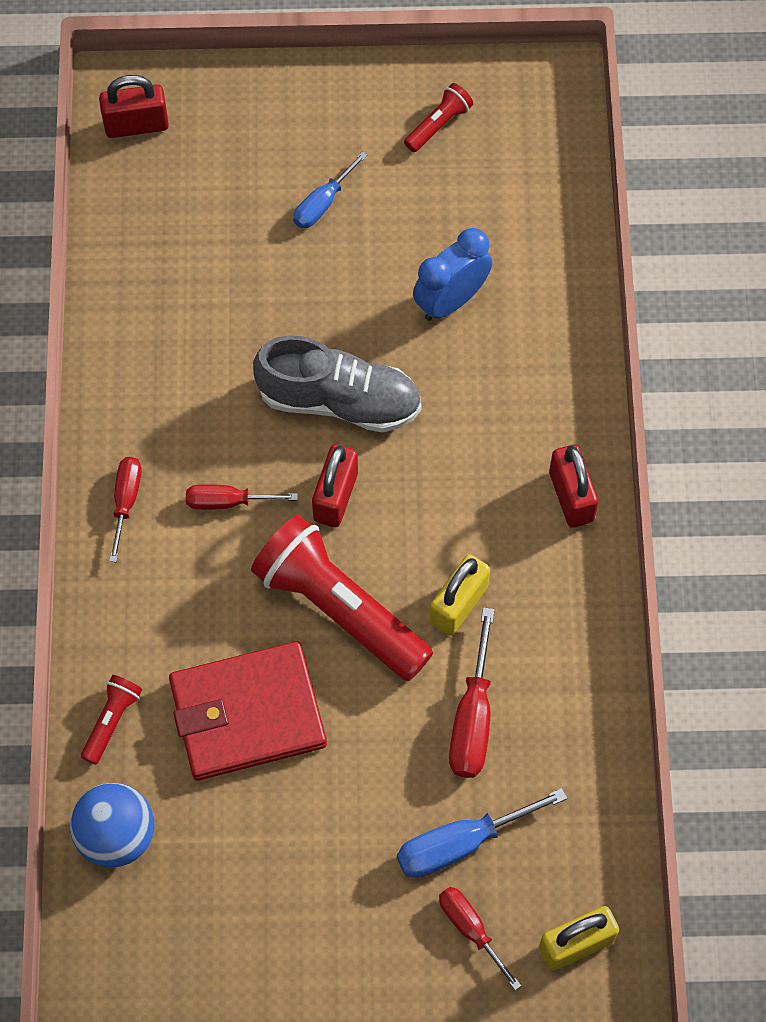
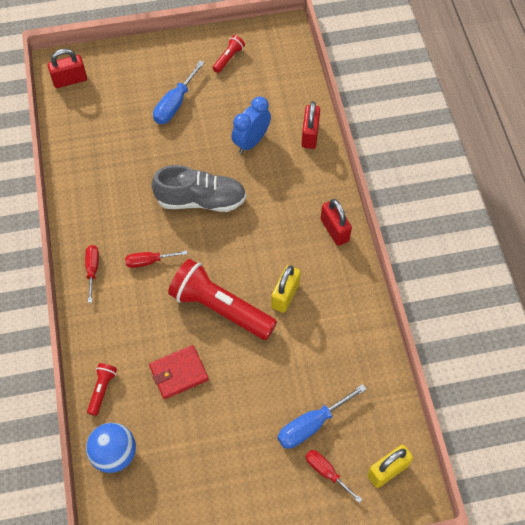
camera: 10 degrees left, 5 degrees down
red wallet [169,641,327,780] -> red wallet [149,345,209,399], size x0.63
blue screwdriver [293,151,368,228] -> blue screwdriver [153,61,205,124], size x1.52
red padlock [312,444,358,527] -> red padlock moved to [301,101,320,149]
red screwdriver [449,607,495,778] -> none

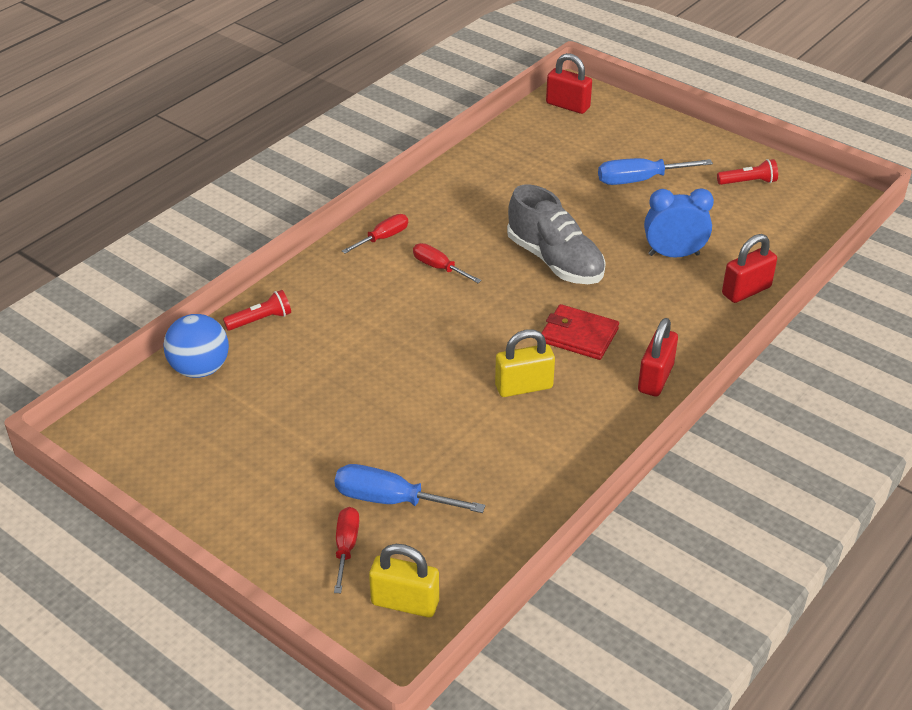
camera: 50 degrees right, 20 degrees down
red wallet [149,345,209,399] -> red wallet moved to [542,304,619,360]
red flashlight [168,259,277,340] -> none

